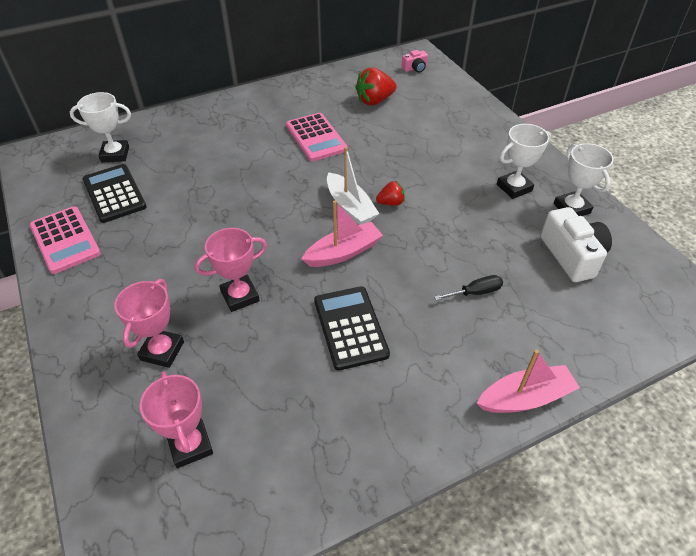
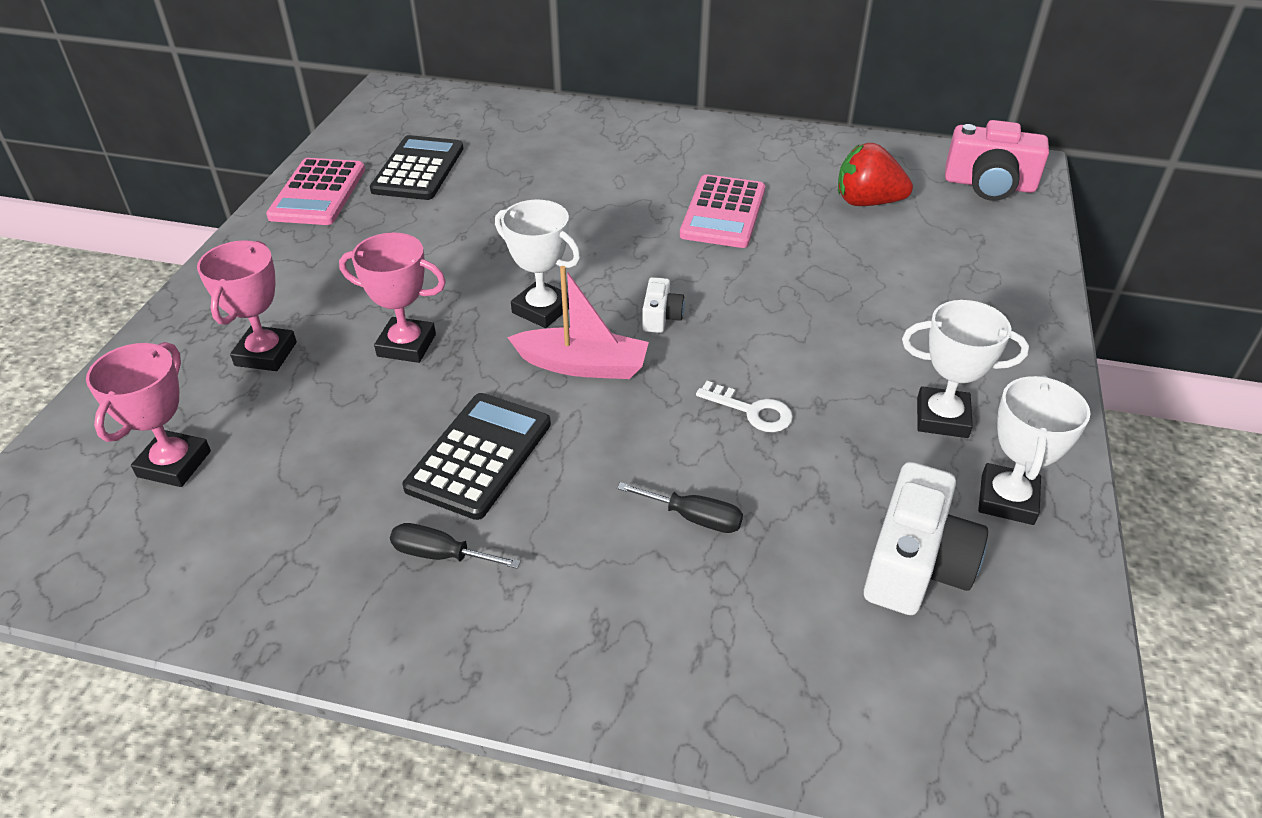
camera: 40 degrees right, 5 degrees down
white trophy [70,92,131,163] -> white trophy moved to [495,200,580,328]
pink trophy [114,279,184,368] -> pink trophy turned 45 degrees counterclockwise [197,240,297,371]
white boat [327,147,379,225] -> white camera [642,277,685,333]
red strawberry [376,181,405,206] -> none
pink camera [401,50,428,73] -> pink camera [945,120,1049,201], size x1.95
pink boat [477,349,580,413] -> none
none -> black screwdriver [390,523,521,569]
none -> white key [696,381,793,432]

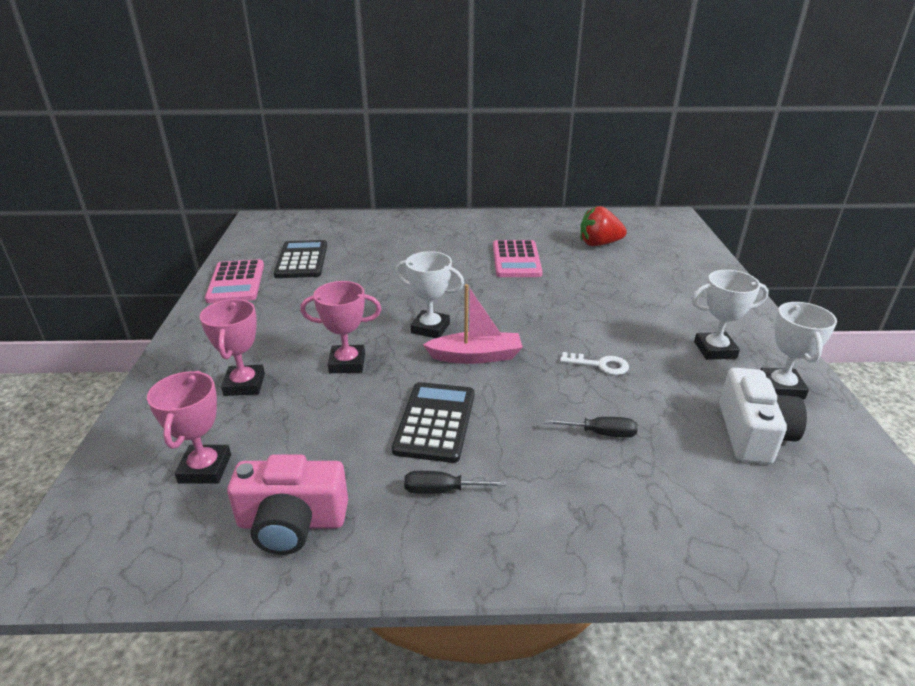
camera: 15 degrees left, 10 degrees down
white camera [642,277,685,333] -> none
pink camera [945,120,1049,201] -> pink camera moved to [227,454,348,555]

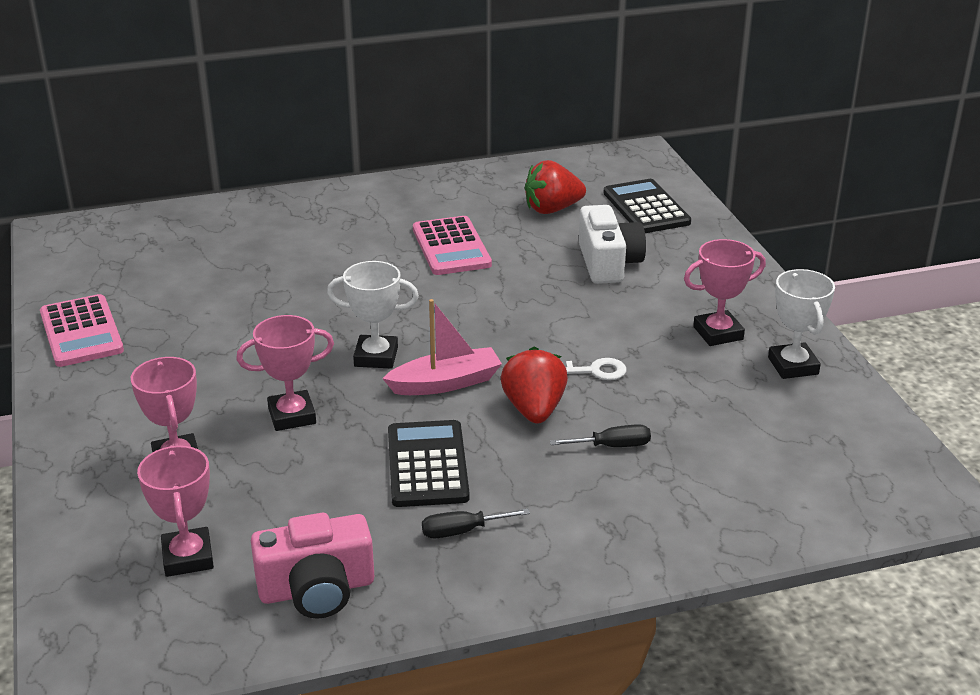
camera: 15 degrees left, 0 degrees up
black calculator [274,240,327,278] -> black calculator moved to [603,179,691,233]
white trophy [691,270,769,360] -> pink trophy [684,239,766,346]
white camera [719,368,807,464] -> white camera moved to [579,205,646,284]
none -> red strawberry [501,347,568,424]

